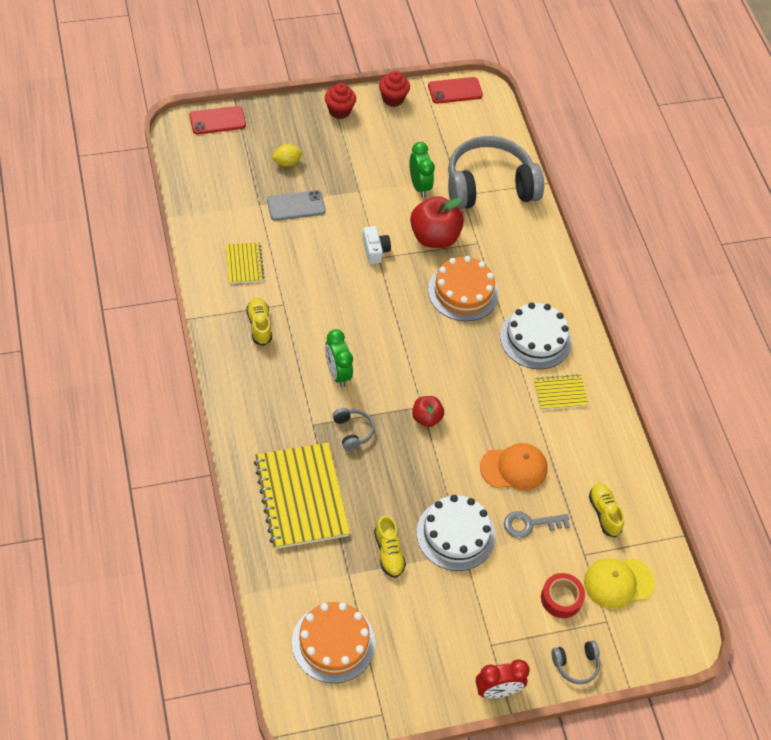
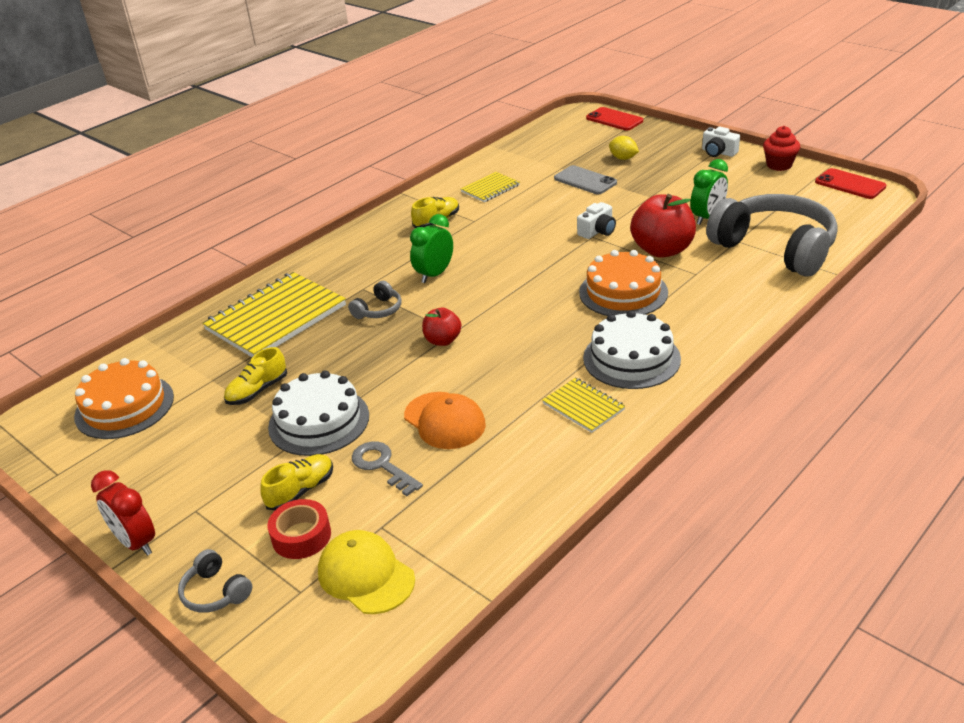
camera: 65 degrees right, 20 degrees down
red cupcake [325,83,356,119] -> white camera [702,127,740,157]
yellow shoe [589,483,624,537] -> yellow shoe moved to [260,454,333,510]

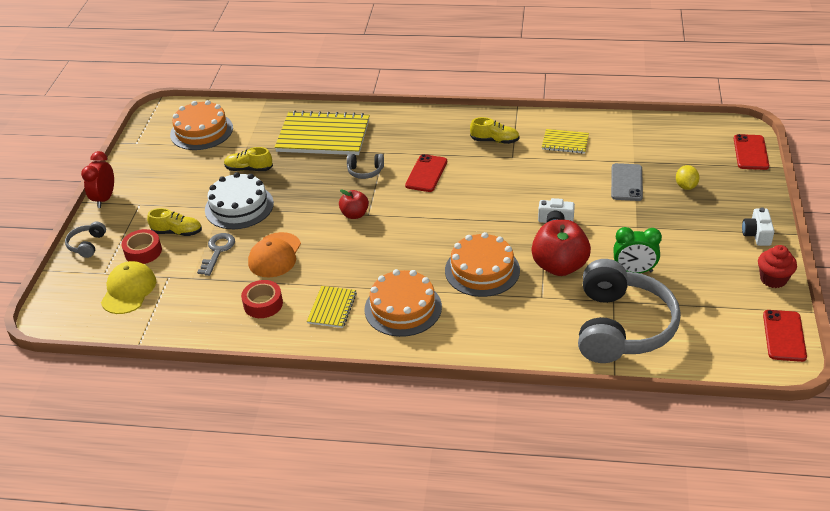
camera: 55 degrees right, 5 degrees up
green clock [410,214,453,283] -> red phone [405,154,447,192]
white cake [583,310,681,389] -> orange cake [364,269,442,337]
none -> red tape [241,280,283,318]

